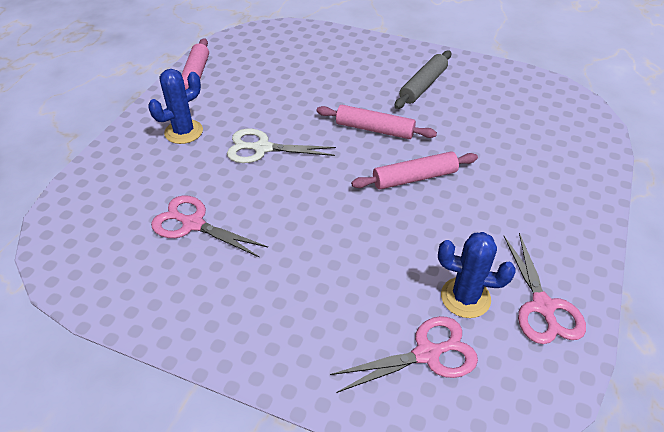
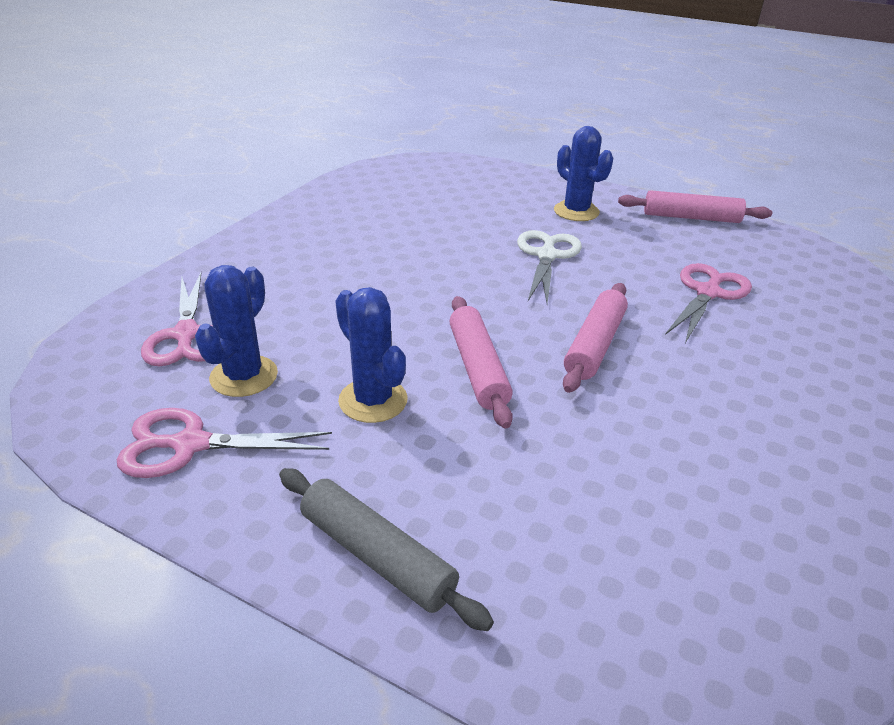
camera: 95 degrees right, 10 degrees down
pink scissors [151,195,268,258] -> pink scissors moved to [665,263,752,343]
grey rolling pin [394,51,451,109] -> grey rolling pin moved to [279,468,494,631]
none -> blue cactus [335,287,408,423]

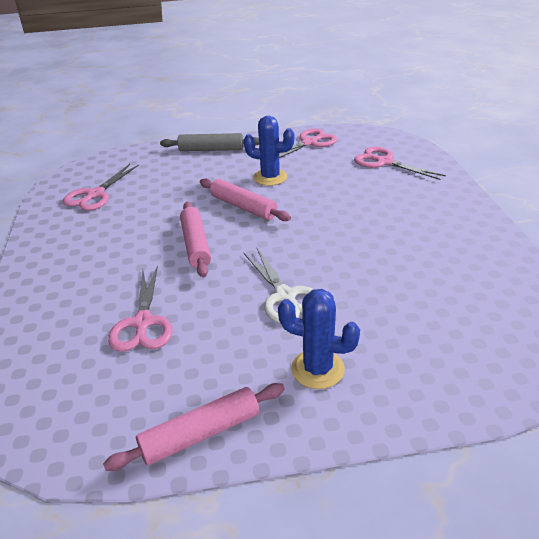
camera: 145 degrees right, 0 degrees up
blue cactus [195,265,278,397] -> none
none -> pink scissors [63,164,139,211]

